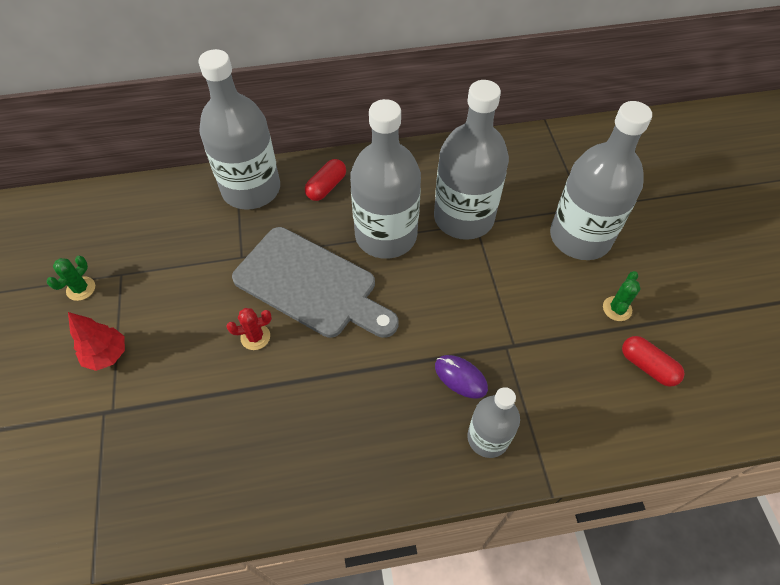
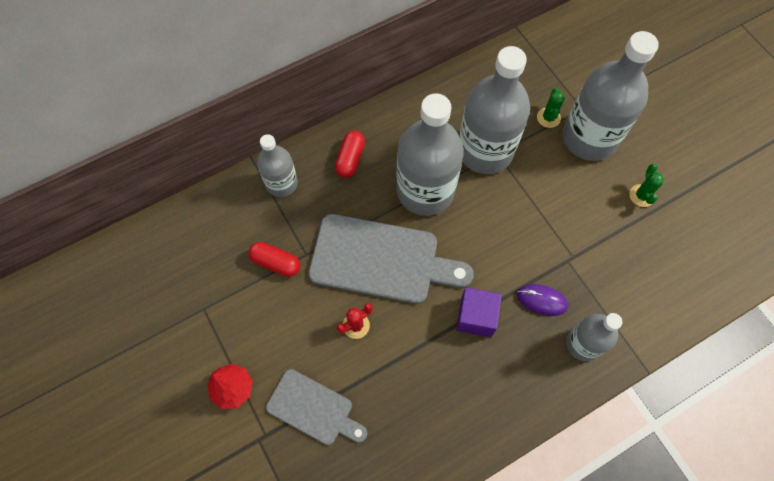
camera: 20 degrees left, 10 degrees up
green cactus [47,256,95,301] -> green cactus moved to [537,88,565,128]
grey bottle [198,49,280,210] -> grey bottle [257,134,298,197], size x0.56
red capsule [622,336,685,387] -> red capsule moved to [248,242,300,277]
none -> grey cutting board [266,369,367,445]
none -> purple cube [456,287,502,337]

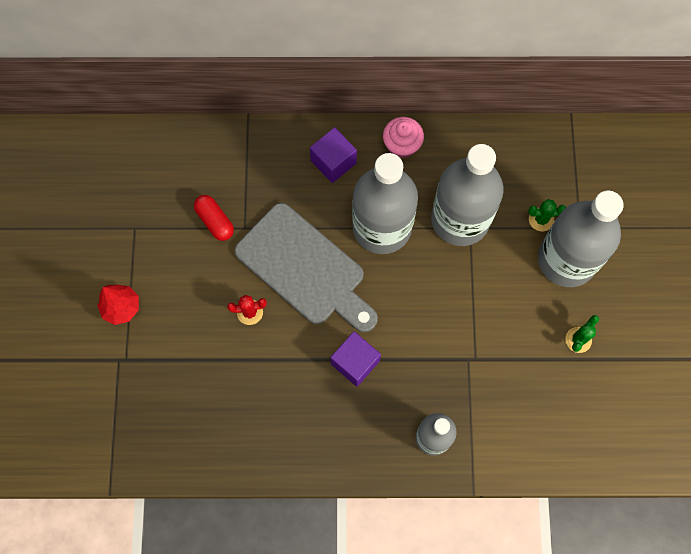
camera: 30 degrees right, 5 degrees up
grey bottle [257,134,298,197] -> none
grey cutting board [266,369,367,445] -> none
red capsule [335,130,365,178] -> purple cube [310,127,357,183]
purple mouse [517,284,568,316] -> none
green cactus [537,88,565,128] -> green cactus turned 45 degrees clockwise [528,199,566,231]
none -> pink cupcake [383,117,424,159]

